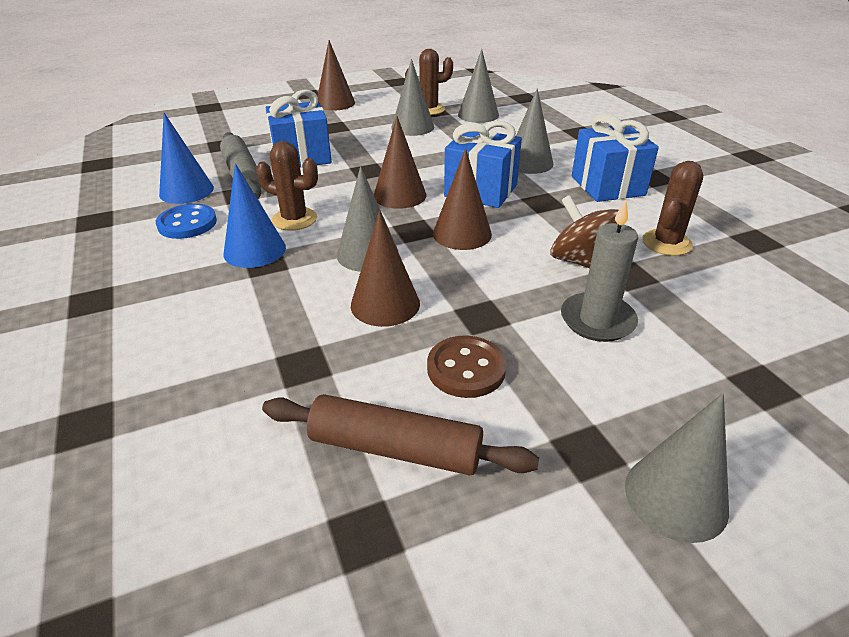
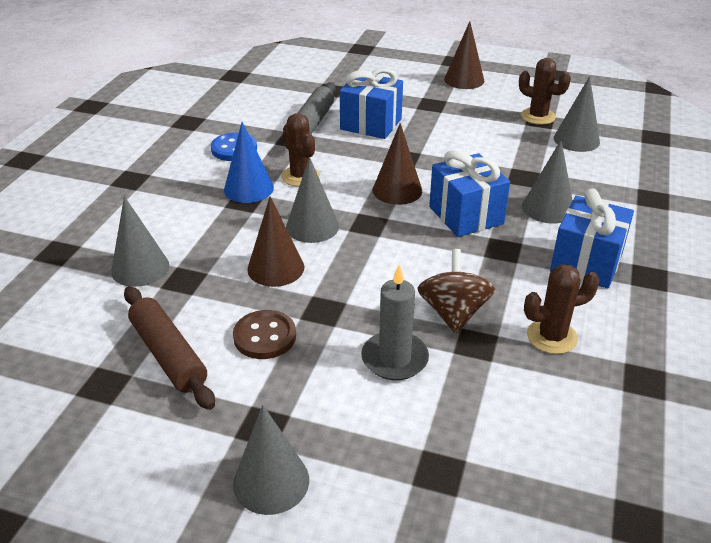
camera: 40 degrees right, 0 degrees up
blue cone [159,113,214,204] -> none
grey cone [391,59,434,136] -> grey cone moved to [111,196,169,287]
brown cone [433,148,492,250] -> none

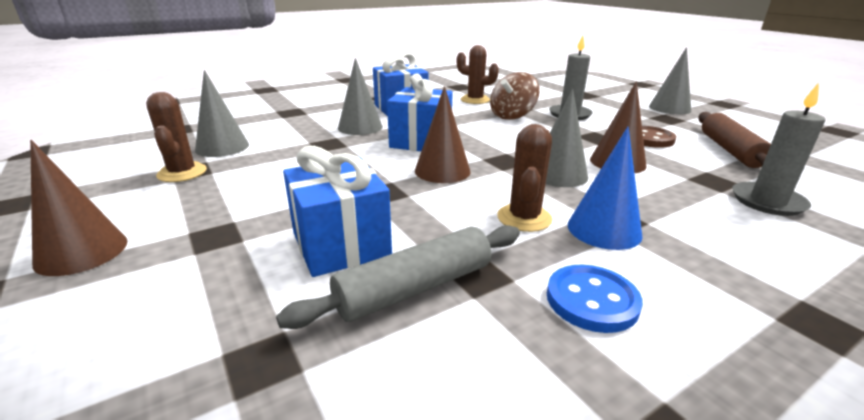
camera: 140 degrees left, 10 degrees down
grey cone [111,196,169,287] -> grey candle [733,83,825,216]

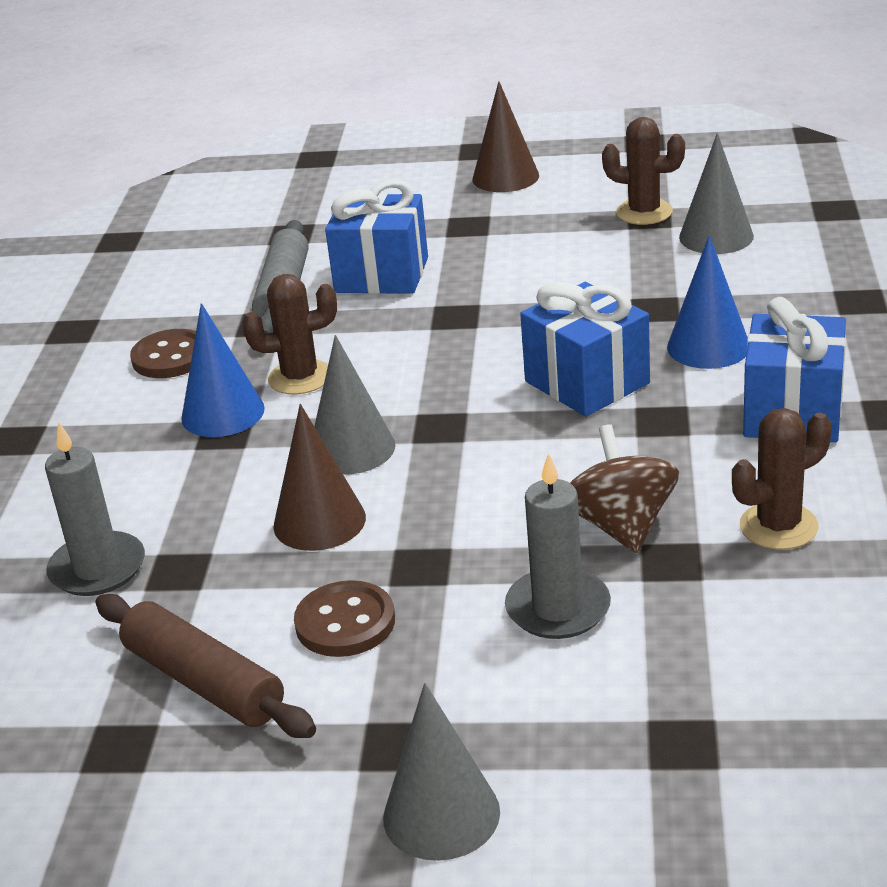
camera: 130 degrees right, 5 degrees up
grey cone [338,58,383,135] -> blue cone [667,235,748,369]
brown cone [415,86,470,183] -> none
brown cactus [497,124,552,232] -> brown cactus turned 60 degrees counterclockwise [242,274,337,394]
blue button [547,265,643,333] -> brown button [130,329,196,378]

